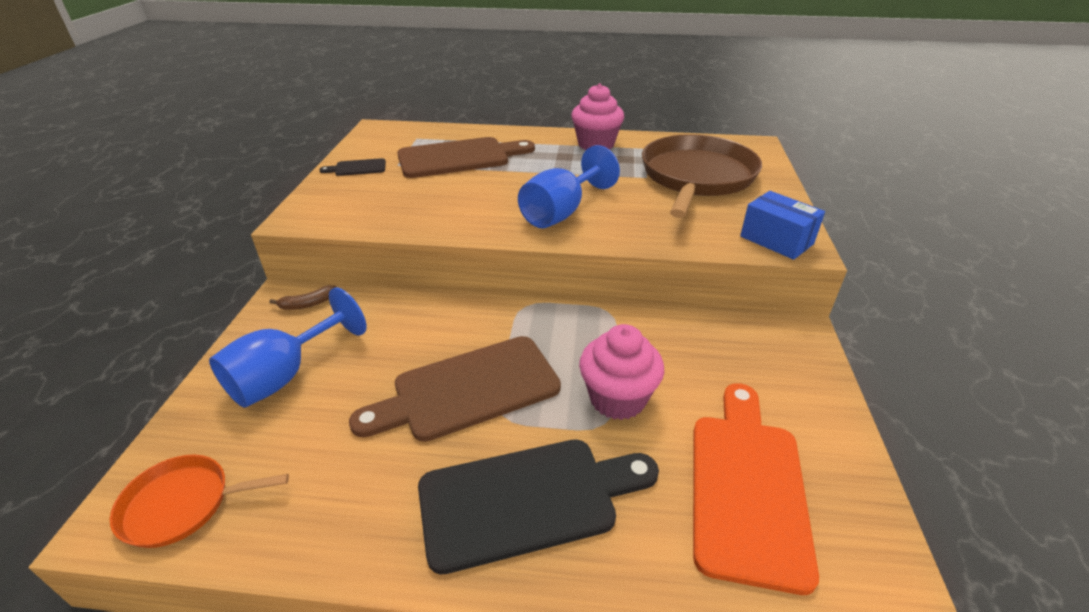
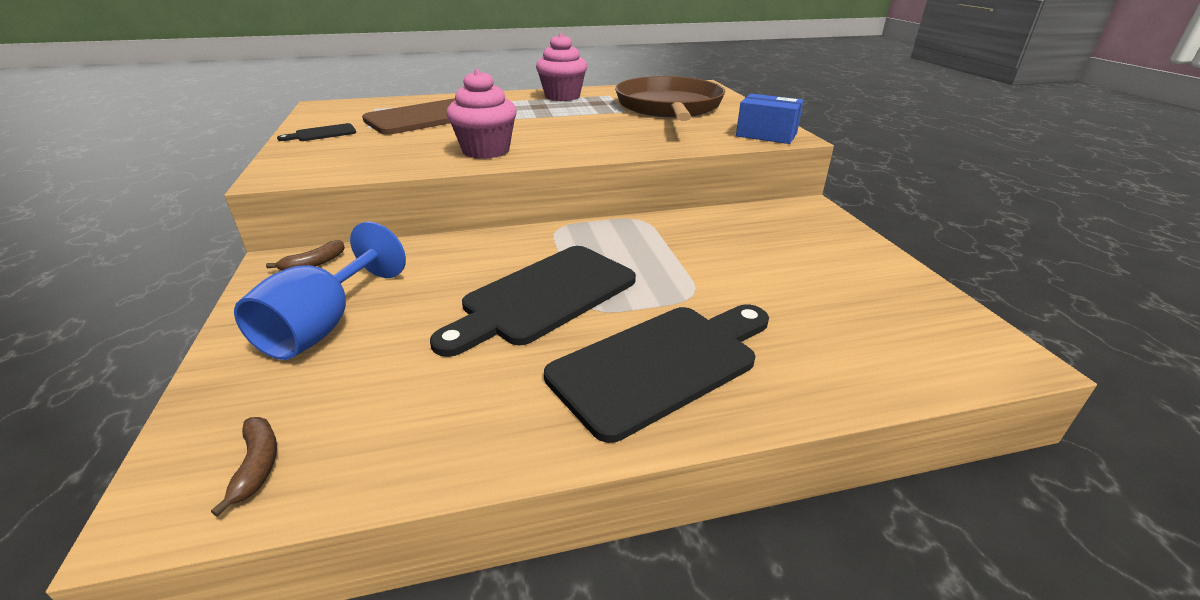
camera: 20 degrees left, 5 degrees down
orange pan [110,454,289,548] -> brown banana [211,417,277,517]
brown cutting board [349,336,561,442] -> black cutting board [430,246,636,357]
blue goblet [518,145,620,228] -> none
pink cupcake [579,324,664,420] -> pink cupcake moved to [447,69,517,159]
orange cutting board [693,383,819,595] -> none

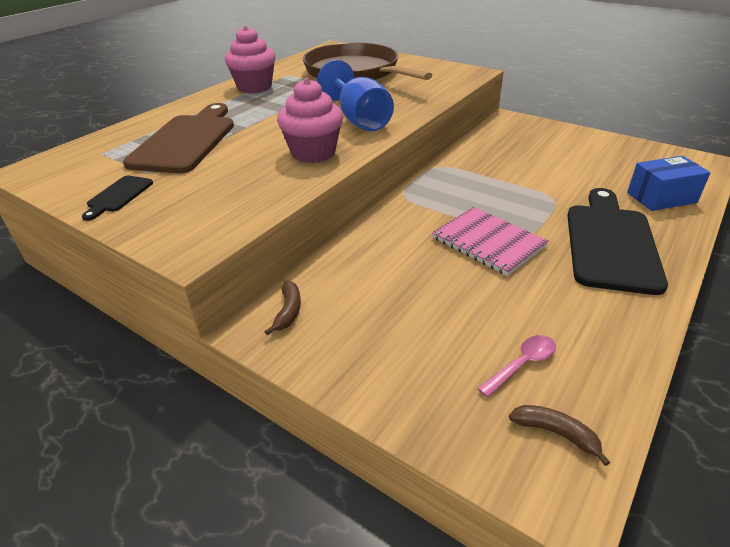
camera: 40 degrees left, 5 degrees up
blue goblet [234,222,406,360] -> blue goblet moved to [317,60,394,131]
black cutting board [430,246,636,357] -> pink notebook [432,207,548,276]
blue box [736,94,804,144] -> blue box moved to [627,156,711,211]
none -> pink spoon [478,335,556,398]

